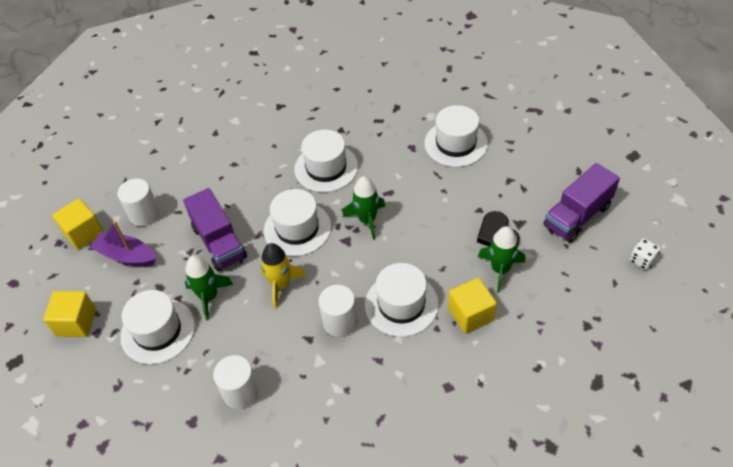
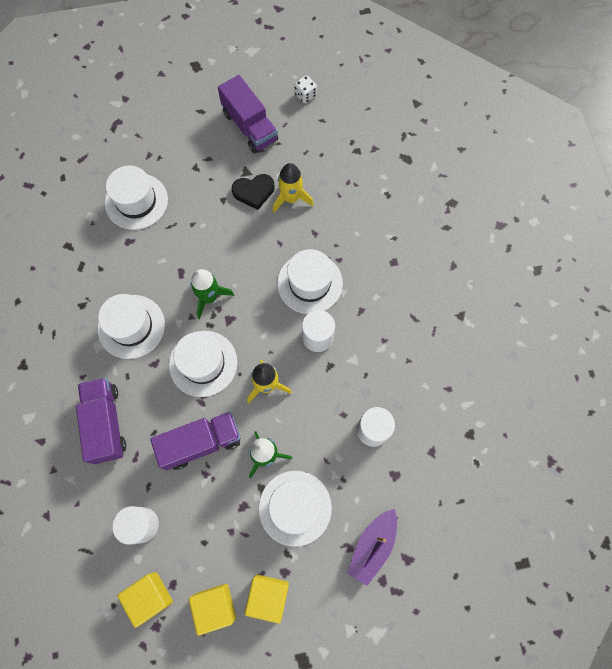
camera: 85 degrees left, 20 degrees up
purple boat [90,221,156,266] -> purple boat moved to [347,509,397,586]
yellow cube [448,278,497,334] -> yellow cube moved to [189,584,236,636]
green rocket [478,226,525,292] -> yellow rocket [273,163,314,212]
none -> purple truck [76,377,126,464]

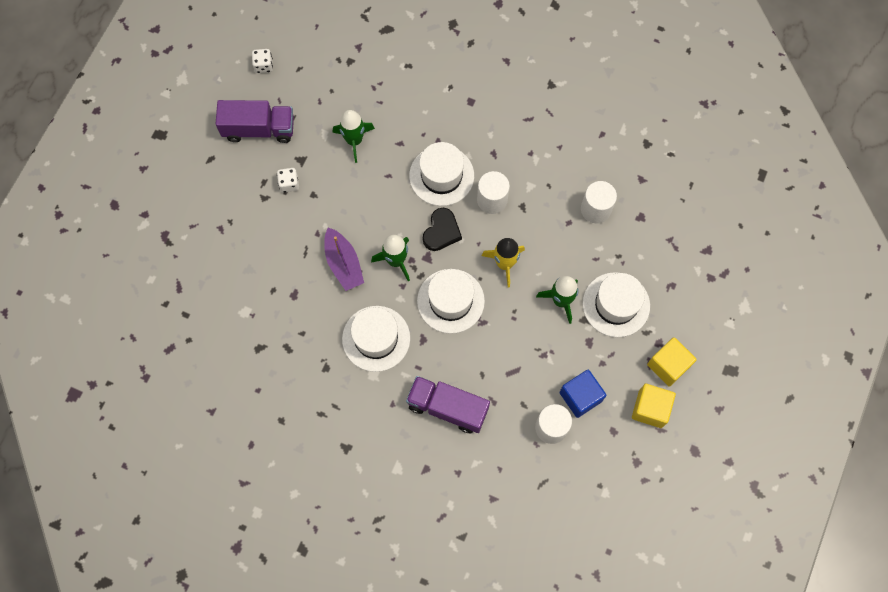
camera: 55 degrees left, 0 degrees up
white hat [105,166,168,230] -> none
yellow cube [118,572,173,628] -> none
purple truck [150,411,241,470] -> none
black heart [232,174,274,210] -> black heart moved to [423,208,462,251]
yellow rocket [273,163,314,212] -> green rocket [332,110,375,163]
purple boat [347,509,397,586] -> purple boat moved to [324,227,364,291]
none -> white dice [277,168,299,193]
none -> blue cube [560,370,606,418]

